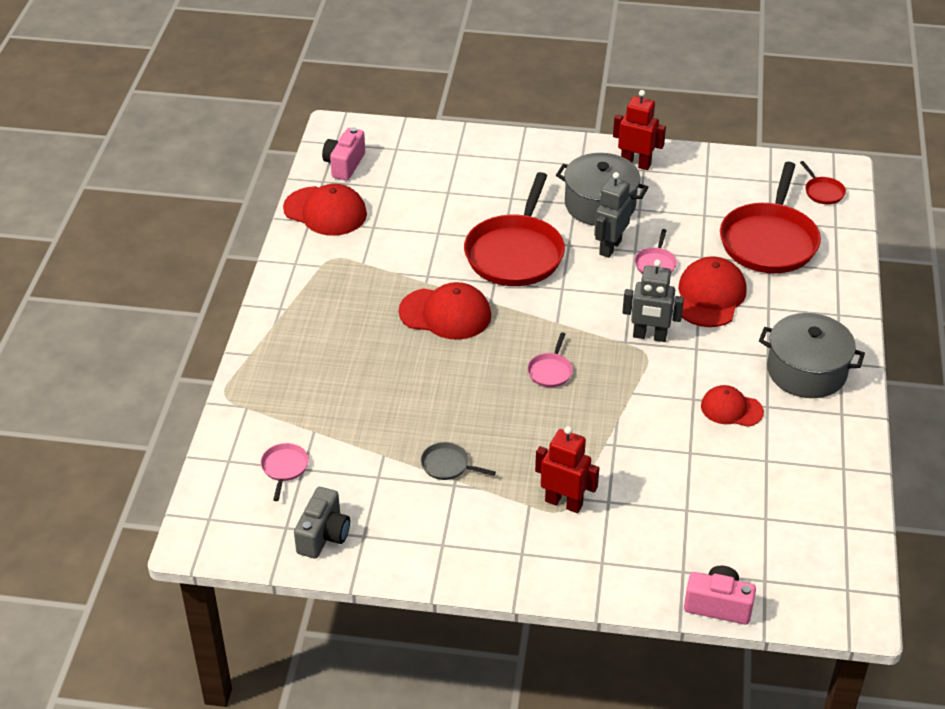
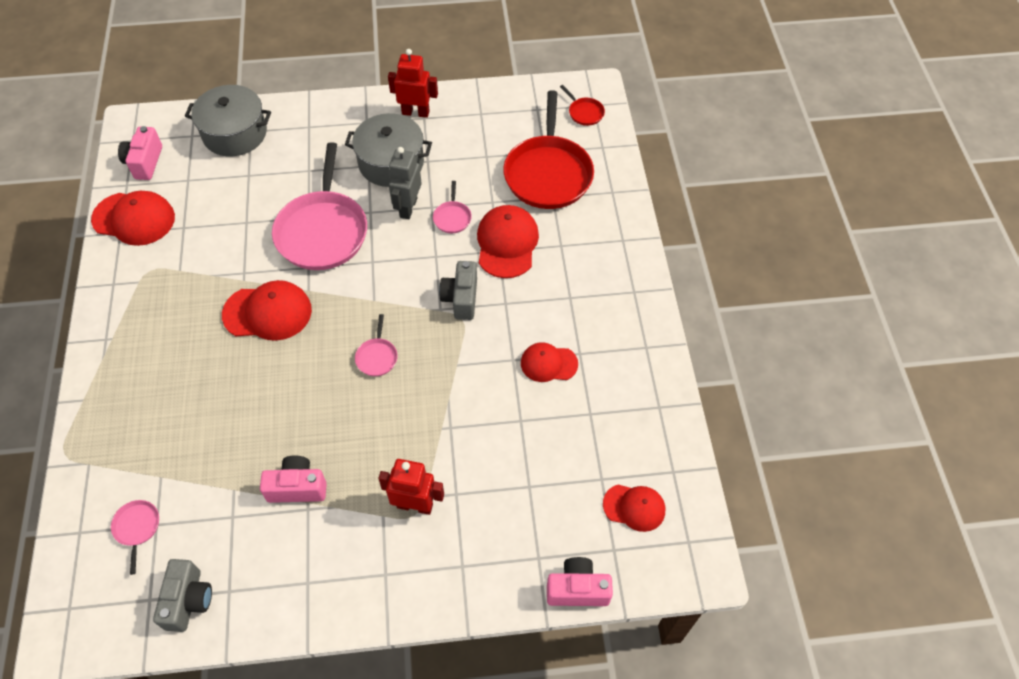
camera: 15 degrees left, 15 degrees up
grey pan [421,442,496,480] -> pink camera [260,455,327,503]
red pan [464,172,565,286] -> pink pan [272,142,367,270]
grey robot [622,259,684,342] -> grey camera [439,261,477,320]
grey pot [759,313,865,398] -> grey pot moved to [185,85,271,156]
none -> red cap [603,485,665,532]

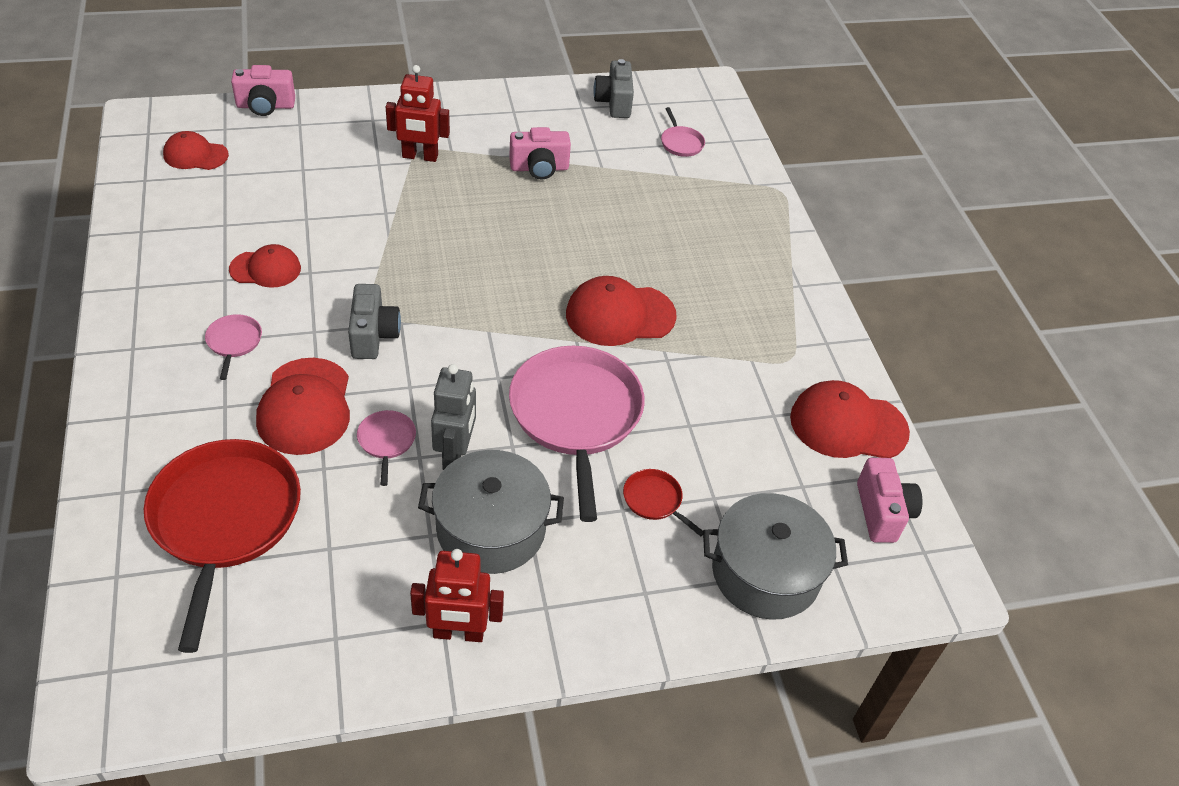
camera: 170 degrees right, 10 degrees down
pink pan [355,314,398,376] -> pink pan moved to [205,314,262,380]
red pan [560,85,605,126] -> red pan moved to [623,469,703,537]

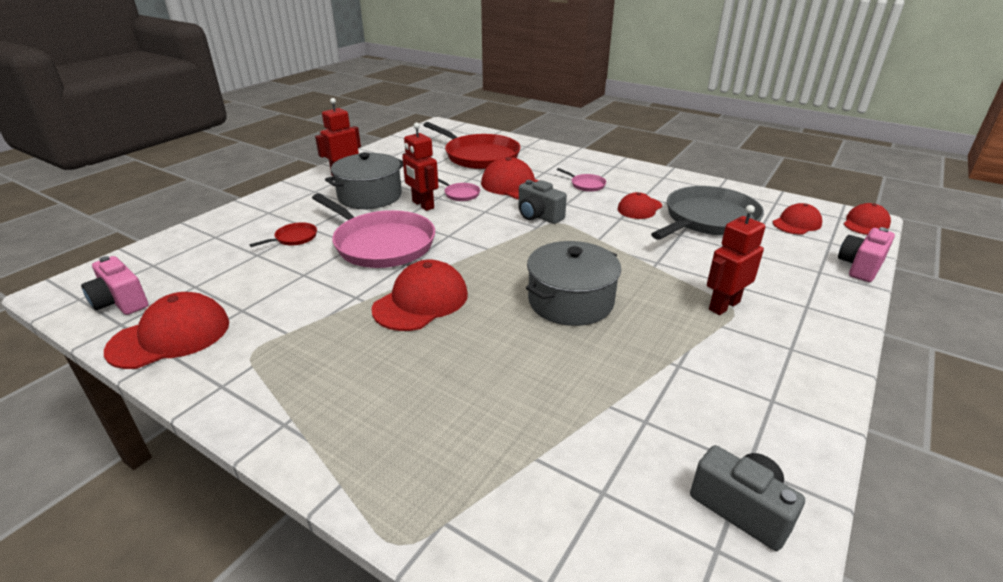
camera: 140 degrees right, 15 degrees down
grey robot [431,364,476,470] -> red robot [402,122,439,211]
pink camera [509,127,571,180] -> none
red pan [623,469,703,537] -> red pan turned 45 degrees counterclockwise [249,222,317,247]
pink pan [661,107,705,157] -> none
grey pot [703,493,848,620] -> grey pot moved to [526,241,621,326]
none -> grey pan [651,186,764,240]
none -> red cap [844,203,891,235]

